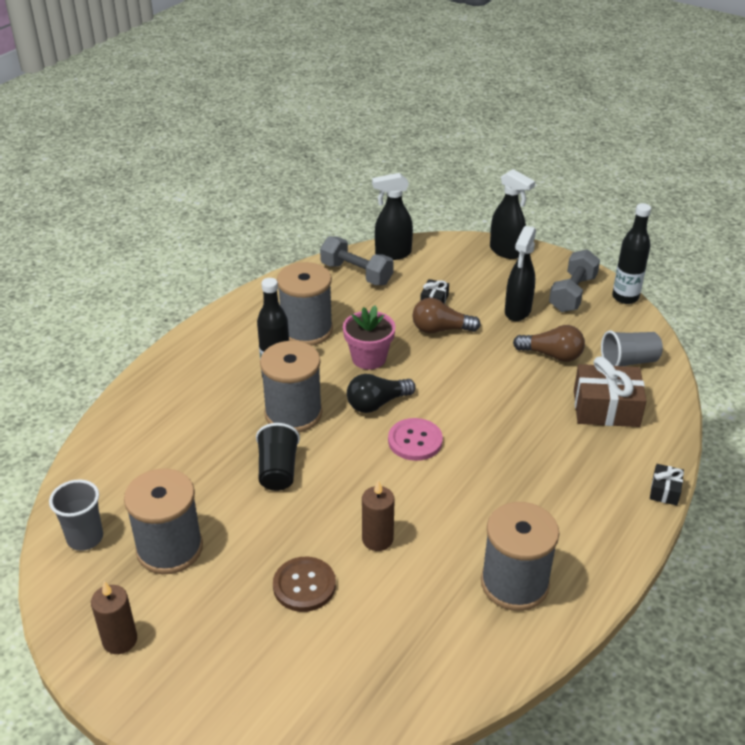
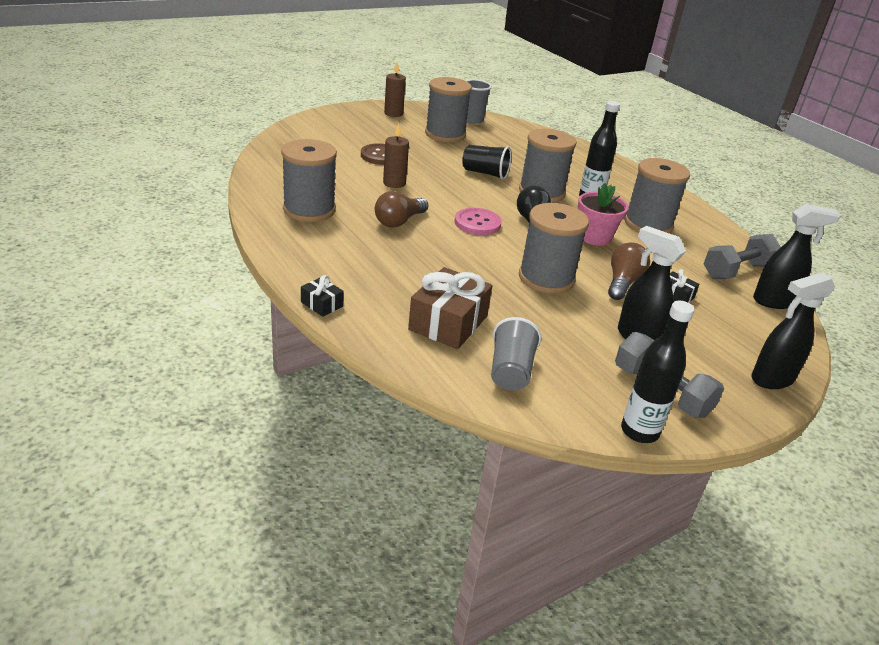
camera: 110 degrees right, 5 degrees down
black spray bottle [372,173,413,260] -> black spray bottle turned 75 degrees clockwise [753,204,841,309]
brown light bulb [513,325,585,362] -> brown light bulb moved to [375,191,428,228]
none -> grey spool [519,203,589,294]

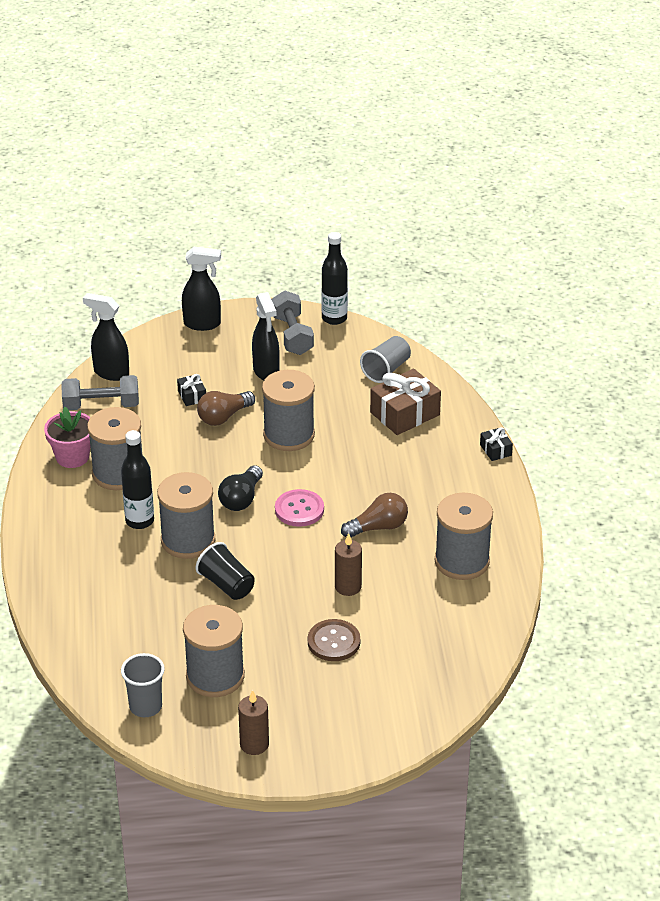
camera: 150 degrees left, 5 degrees up
pink flower pot [578,183,629,246] -> pink flower pot moved to [44,407,91,468]

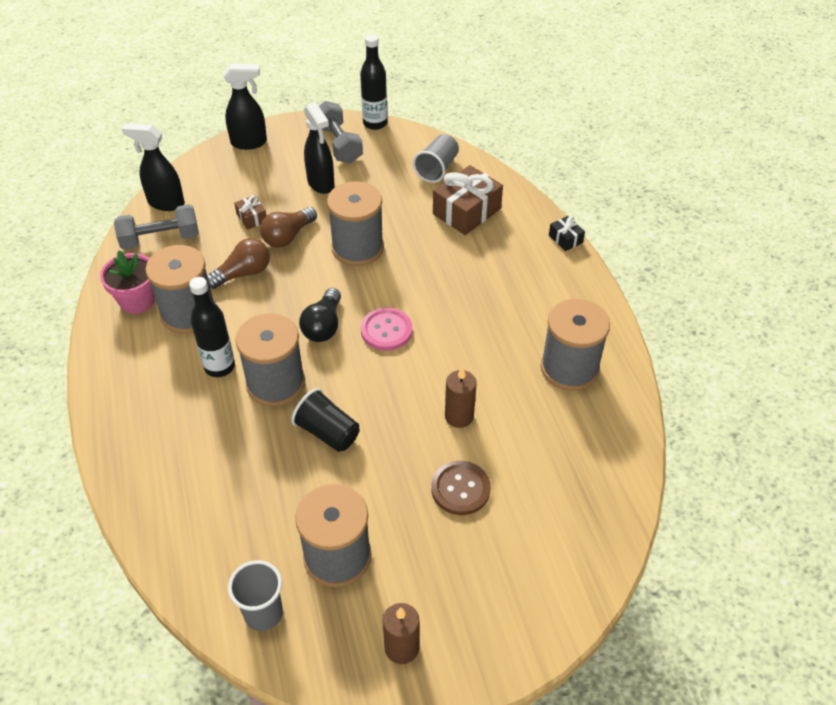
camera: 10 degrees left, 10 degrees up
black gift [177,374,206,406] -> brown gift [234,195,266,230]
brown light bulb [341,493,408,537] -> brown light bulb moved to [207,238,270,289]

